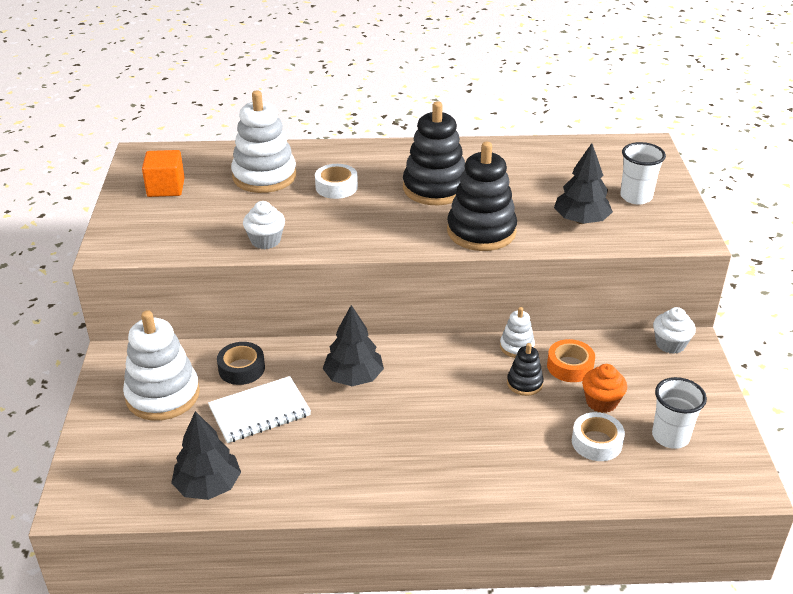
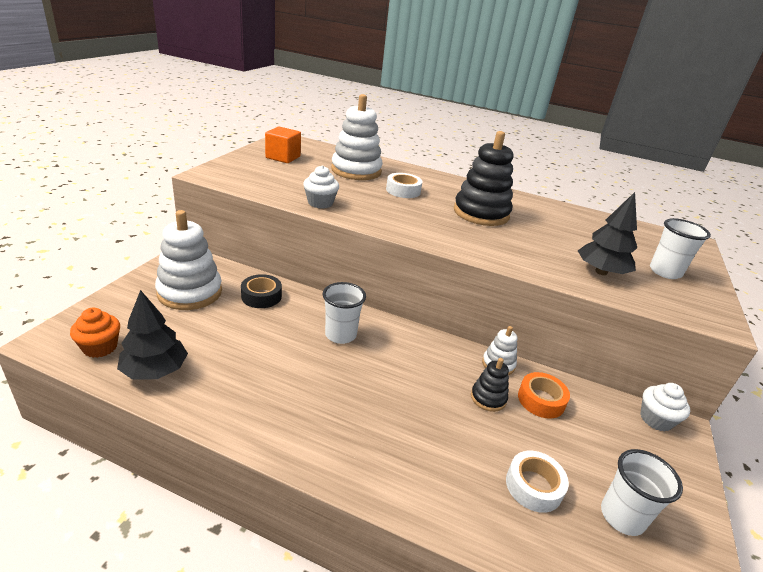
camera: 20 degrees right, 5 degrees down
white notebook [208,376,311,443] -> none
black tree [322,305,384,386] -> white cup [323,282,366,344]
black stacking toy [447,142,517,251] -> none
orange cupcake [582,364,627,413] -> orange cupcake moved to [70,308,120,358]

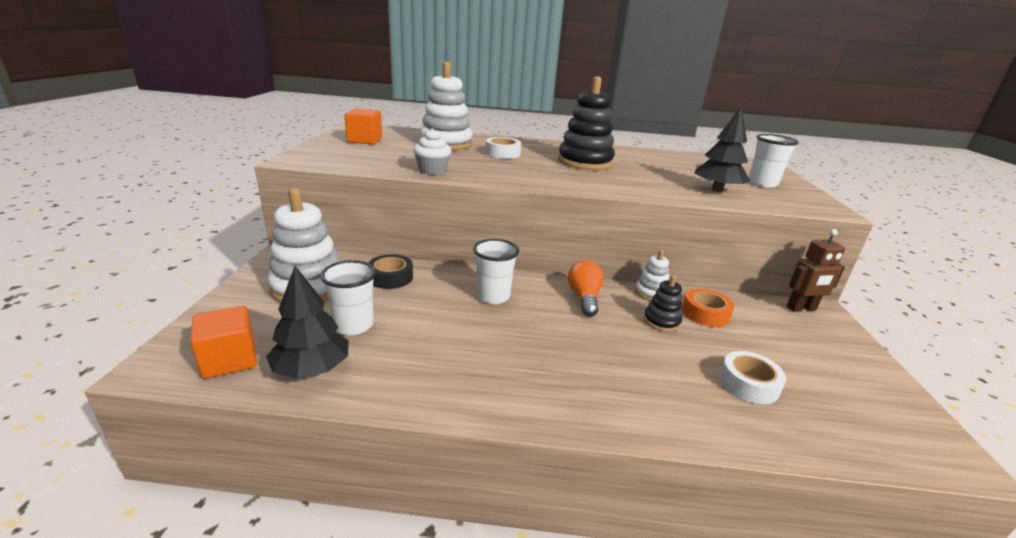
camera: 15 degrees left, 5 degrees down
orange cupcake [70,308,120,358] -> orange cube [190,306,257,379]
white cup [601,449,683,536] -> white cup moved to [320,260,376,335]
white cupcake [640,383,690,432] -> brown robot [786,229,846,312]
none -> orange light bulb [568,260,604,317]

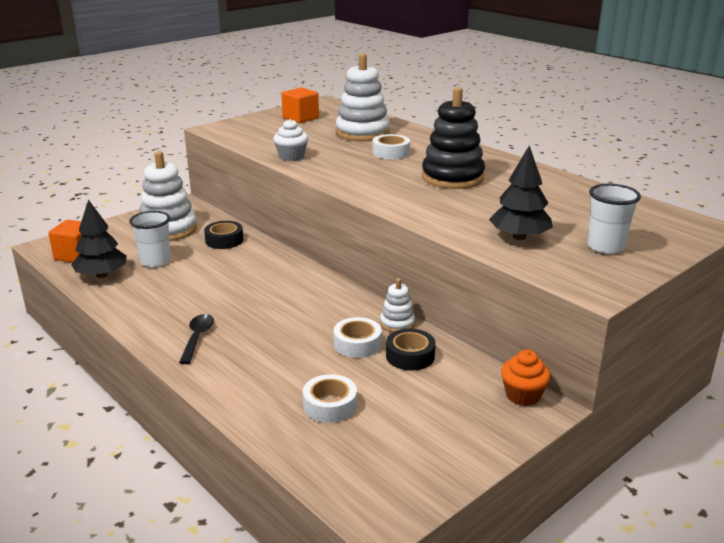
camera: 45 degrees right, 0 degrees up
white cup [473,239,519,304] -> none
orange light bulb [568,260,604,317] -> none
black stacking toy [644,275,682,332] -> white tape [333,317,382,358]
orange tape [682,289,734,327] -> black tape [386,329,435,371]
brown robot [786,229,846,312] -> orange cupcake [501,350,551,406]
none -> black spoon [179,314,214,364]

